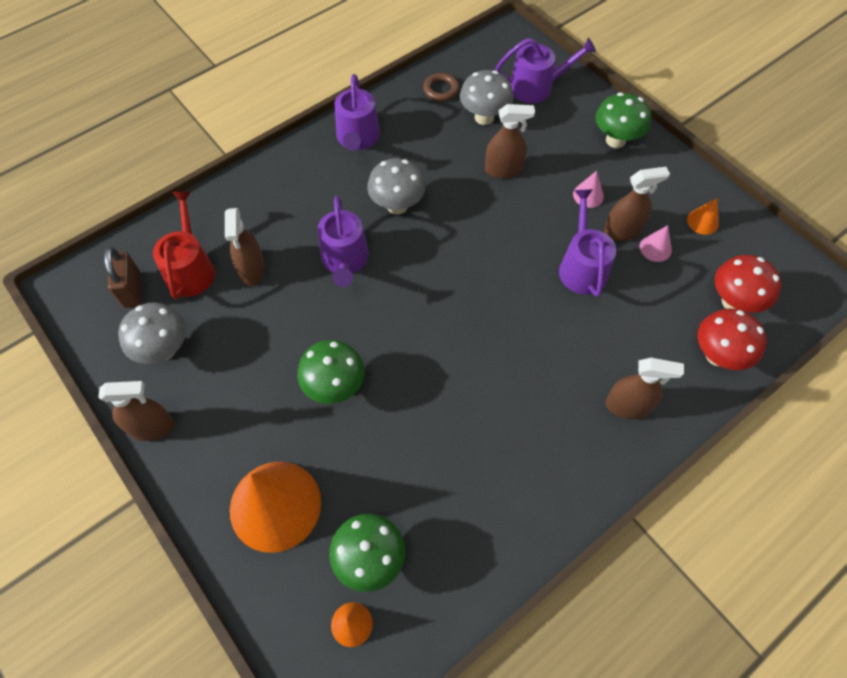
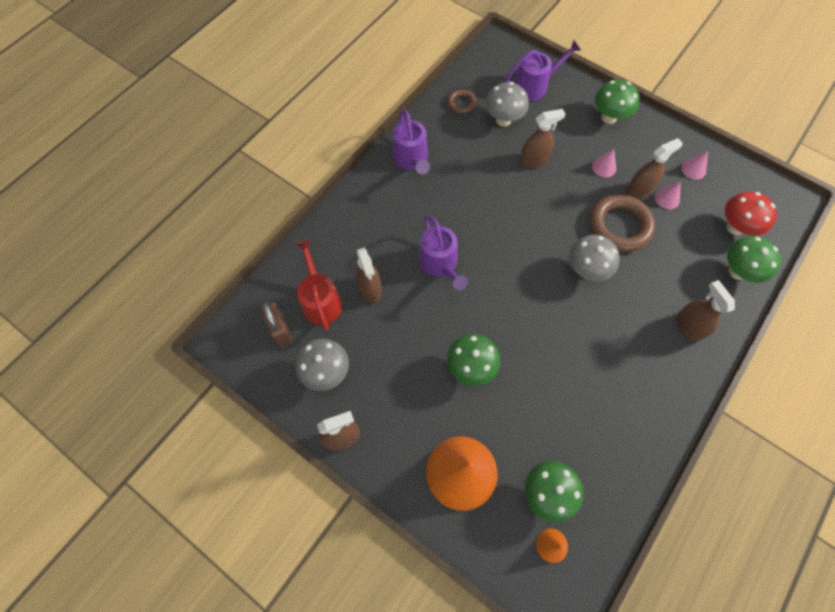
camera: 15 degrees left, 5 degrees up
grey mushroom [367,158,425,214] -> grey mushroom moved to [569,235,620,281]
purple watering can [559,189,616,297] -> brown ring [589,194,655,252]
brown spray bottle [605,358,684,419] -> brown spray bottle turned 105 degrees counterclockwise [677,280,735,342]
orange cone [687,198,719,235] -> pink cone [681,151,708,180]
red mushroom [697,308,767,370] -> green mushroom [727,236,781,283]

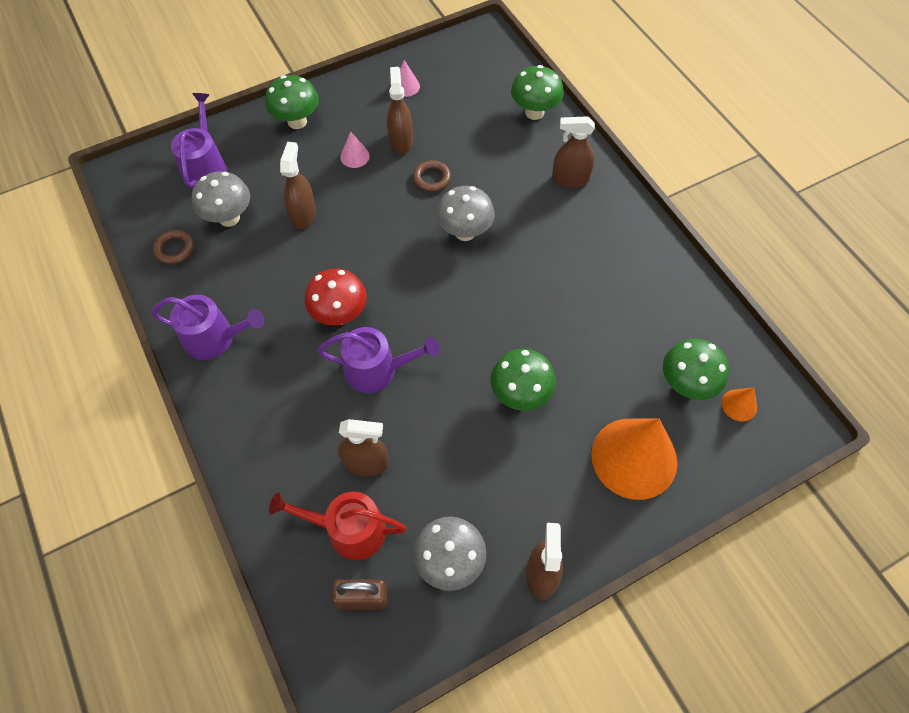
camera: 65 degrees left, 5 degrees down
brown ring [589,194,655,252] -> brown ring [413,160,451,192], size x0.51
pink cone [655,181,681,209] -> none
red mushroom [725,191,777,236] -> red mushroom moved to [305,269,367,325]

